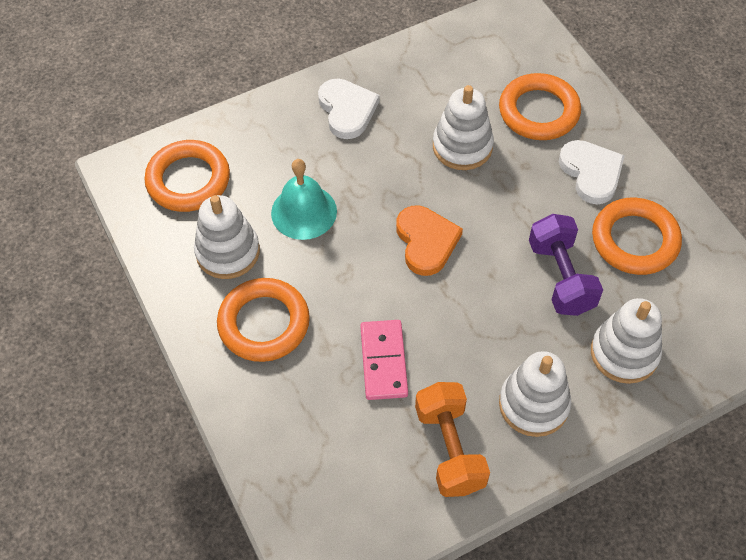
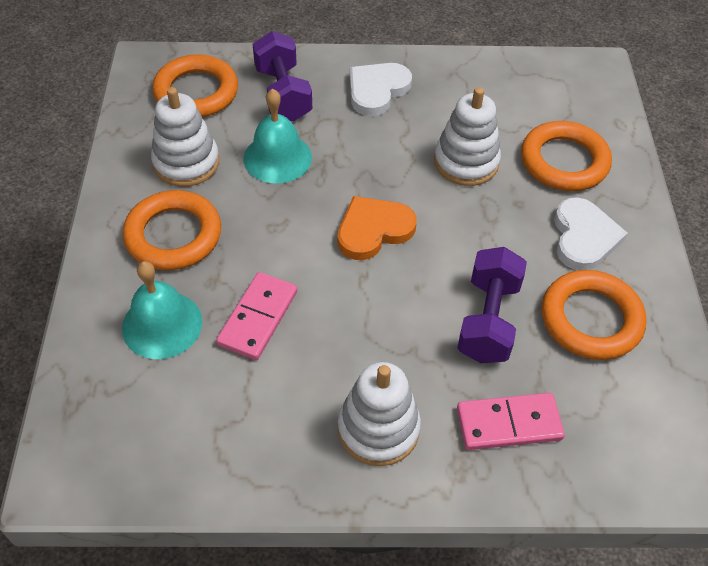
camera: 25 degrees right, 5 degrees down
white heart [318,78,380,139] -> white heart turned 150 degrees counterclockwise [350,63,412,116]
orange heart [396,206,463,276] -> orange heart turned 135 degrees counterclockwise [338,196,417,260]
orange dumbbell [415,382,490,497] -> none
white stacking toy [591,298,662,384] -> pink domino [457,393,565,450]
none -> turquoise bell [122,261,202,359]
none -> purple dumbbell [253,31,312,122]

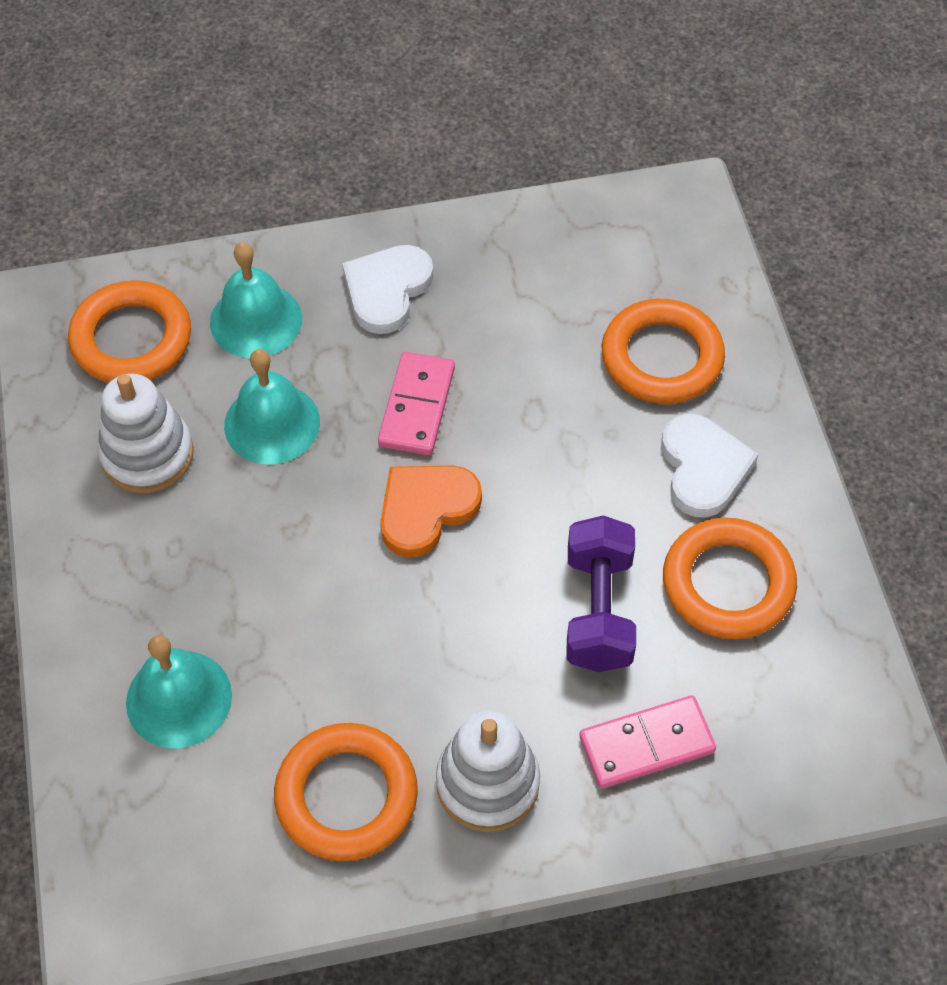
camera: 10 degrees left, 5 degrees up
orange ring [123,190,221,270] -> orange ring moved to [274,723,418,861]
pink domino [216,272,297,360] -> pink domino moved to [378,352,455,455]
purple dumbbell [253,31,312,122] -> turquoise bell [210,243,302,358]
white stacking toy [434,87,501,186] -> none

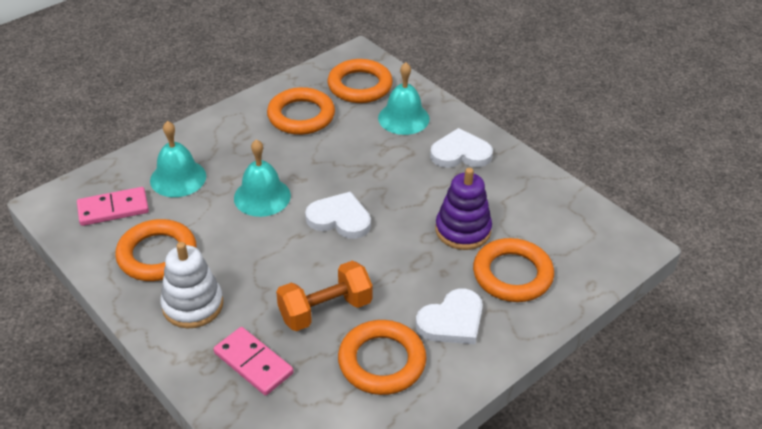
camera: 60 degrees right, 15 degrees down
white stacking toy [98,374,194,493] -> orange ring [267,87,335,135]
turquoise bell [224,349,320,464] -> turquoise bell moved to [234,139,291,217]
pink domino [378,352,455,455] -> pink domino moved to [77,187,149,226]
orange heart [380,465,482,558] -> white heart [305,191,371,239]
purple dumbbell [566,515,636,672] -> orange dumbbell [276,261,373,331]
none -> purple stacking toy [435,168,492,250]

